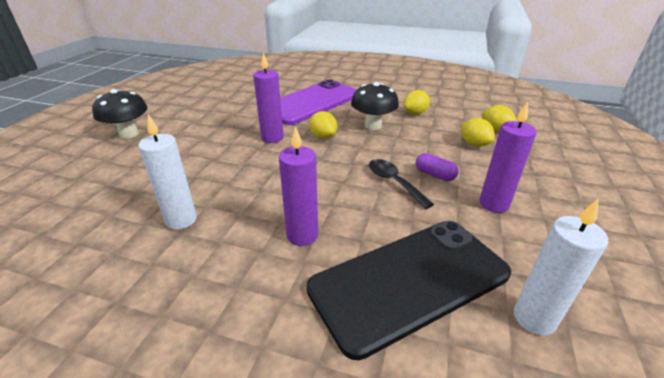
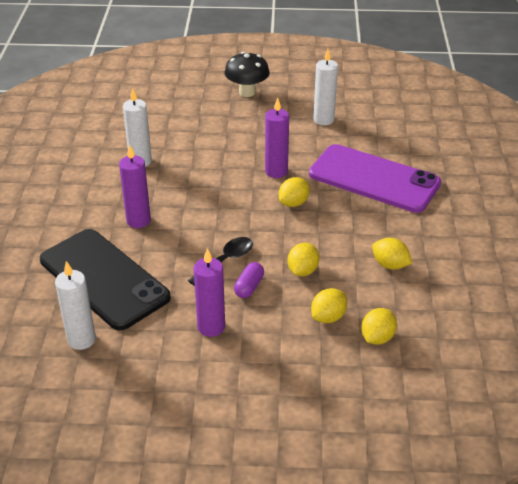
camera: 75 degrees right, 5 degrees up
black mushroom [351,82,399,130] -> none
none -> yellow lemon [288,243,319,276]
none -> white candle [313,49,338,125]

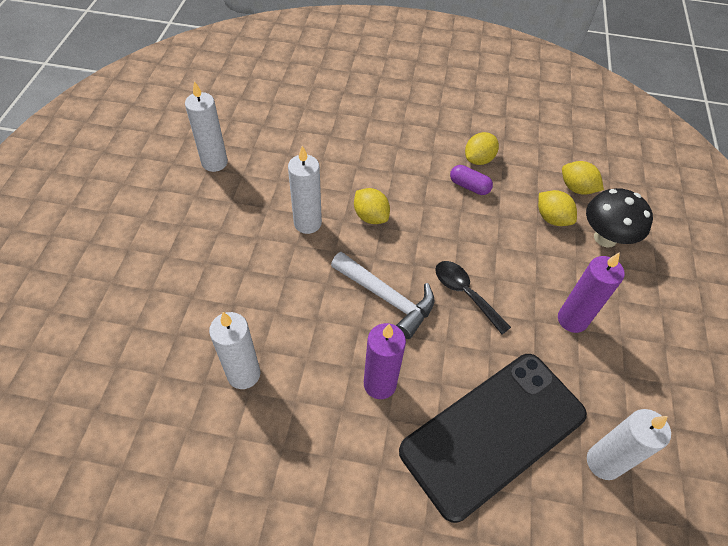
camera: 85 degrees left, 15 degrees up
black mushroom [224,52,270,97] -> black mushroom moved to [586,188,653,248]
purple capsule [234,262,264,298] -> purple capsule moved to [450,165,493,195]
purple candle [265,98,289,178] -> white candle [288,146,322,234]
yellow lemon [288,243,319,276] -> none
purple phone [309,144,441,213] -> none
none -> white hammer [331,252,434,339]

